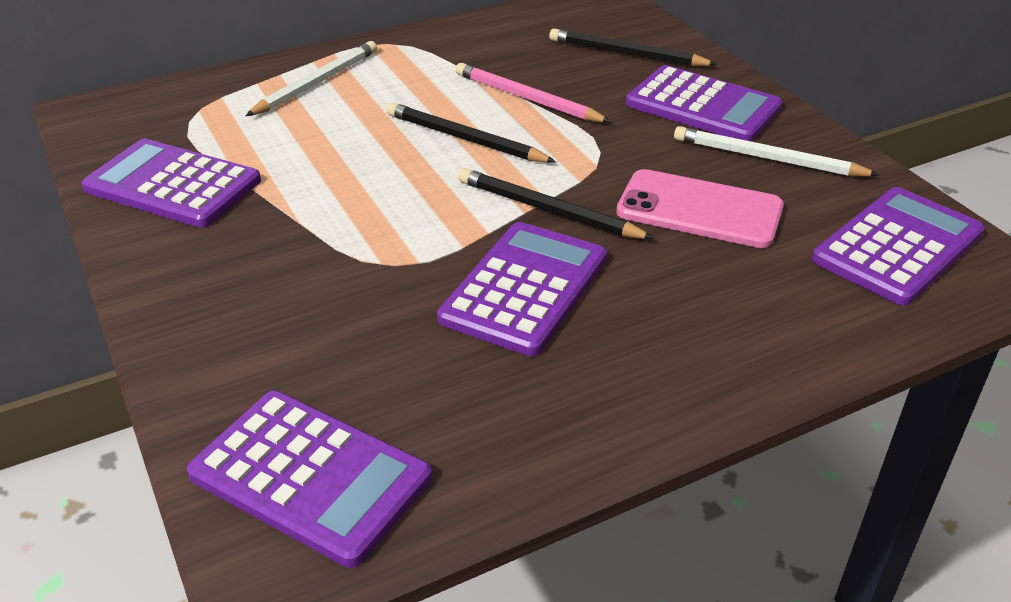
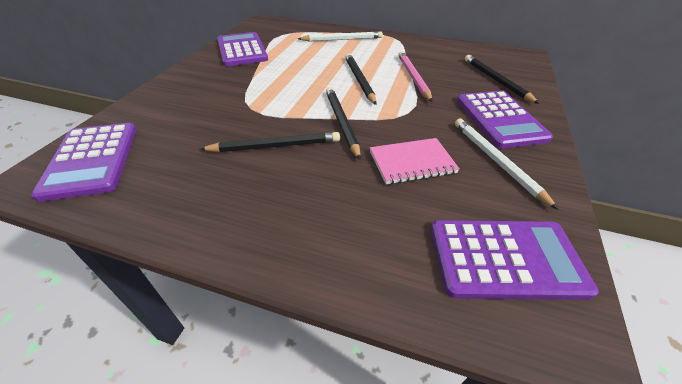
camera: 45 degrees right, 5 degrees up
purple calculator [437,222,607,356] -> black pencil [200,132,340,152]
pink phone [616,169,784,248] -> pink notebook [370,138,460,184]

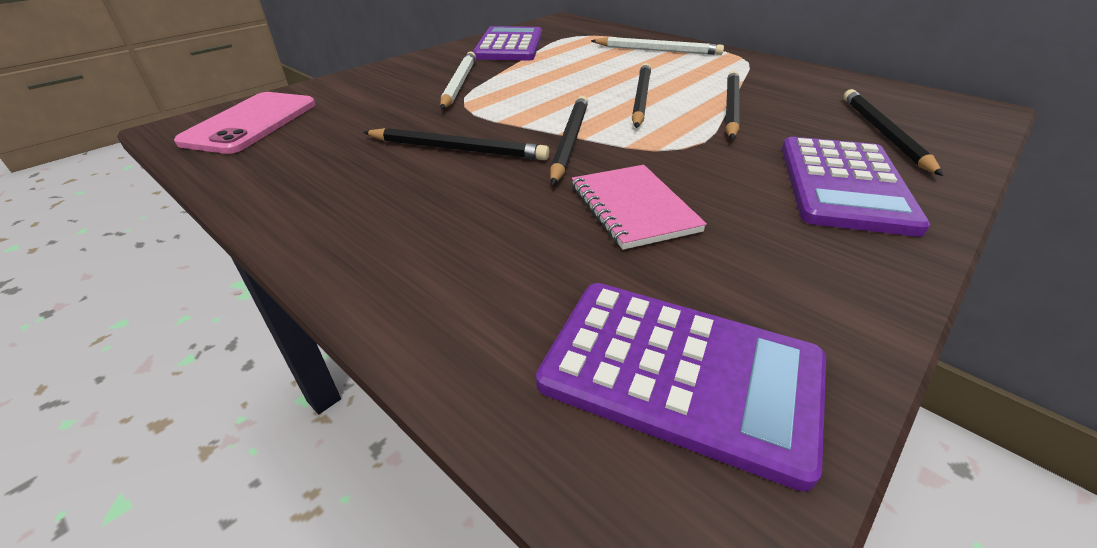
camera: 25 degrees right, 5 degrees down
purple calculator [31,123,137,202] -> pink phone [174,92,315,154]
pink notebook [370,138,460,184] -> pink notebook turned 60 degrees clockwise [572,165,707,250]
pink pencil [398,51,432,102] -> black pencil [725,71,740,139]
white pencil [455,118,559,210] -> white pencil moved to [440,51,476,109]

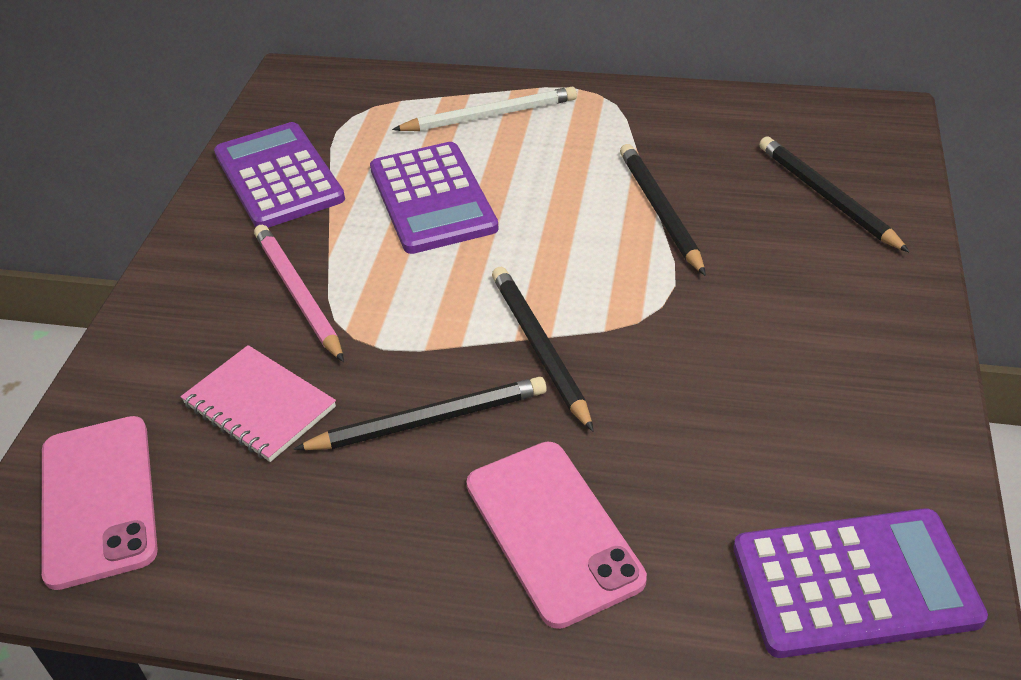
camera: 30 degrees left, 5 degrees up
white pencil [440,51,476,109] -> pink pencil [254,224,344,362]
pink notebook [572,165,707,250] -> pink notebook moved to [181,345,336,462]
black pencil [632,63,651,128] -> none
purple calculator [782,137,930,237] -> purple calculator moved to [370,142,499,254]
none -> pink phone [467,442,647,629]

